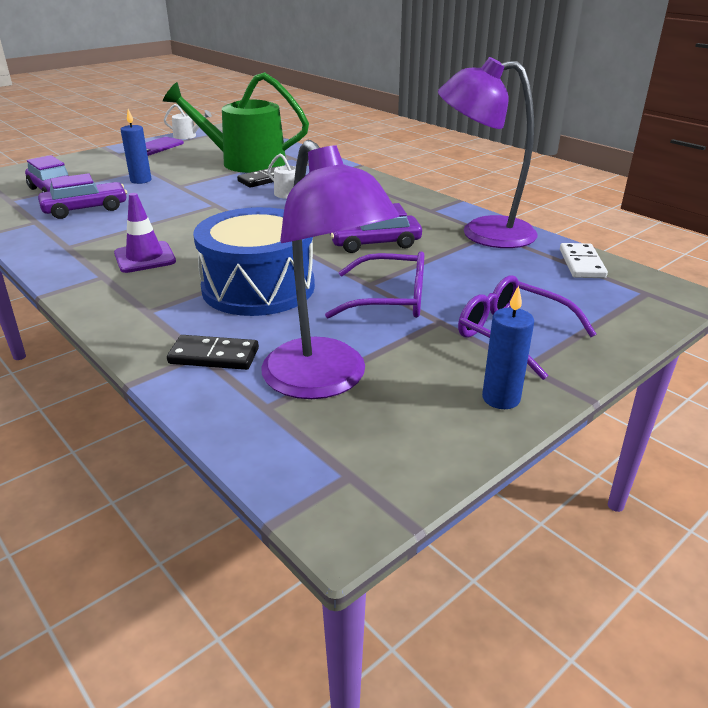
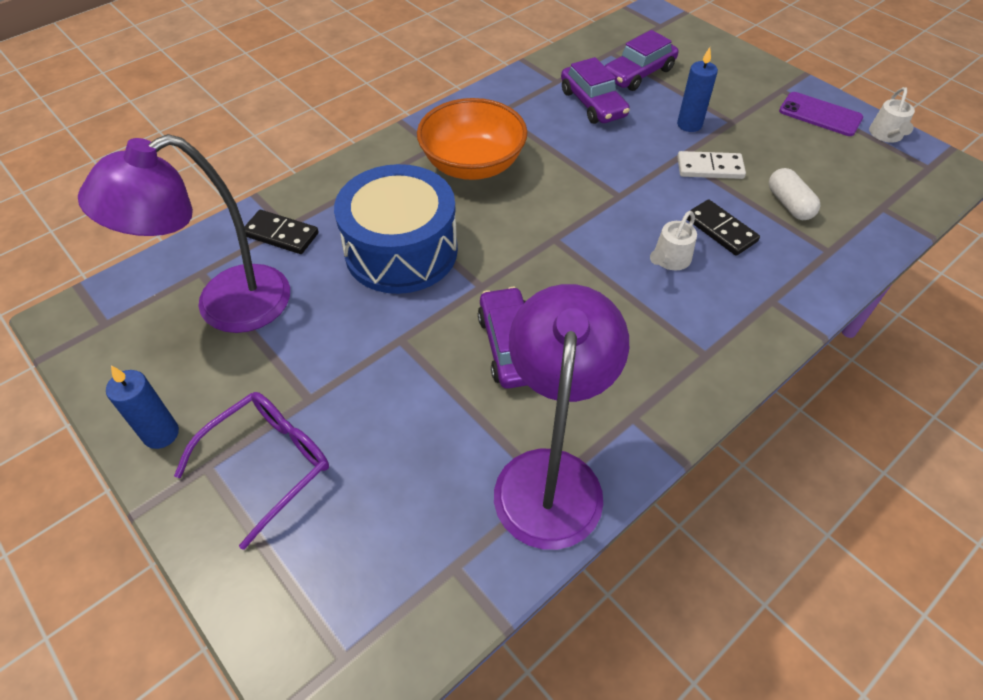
camera: 90 degrees right, 20 degrees up
purple traffic cone [114,193,176,273] -> orange bowl [417,98,527,180]
green watering can [163,72,309,173] -> white capsule [769,168,820,220]
black domino [167,335,259,370] -> black domino turned 75 degrees counterclockwise [244,210,319,254]
purple glasses [325,251,424,319] -> none
white domino [560,243,608,278] -> white domino moved to [677,151,746,179]

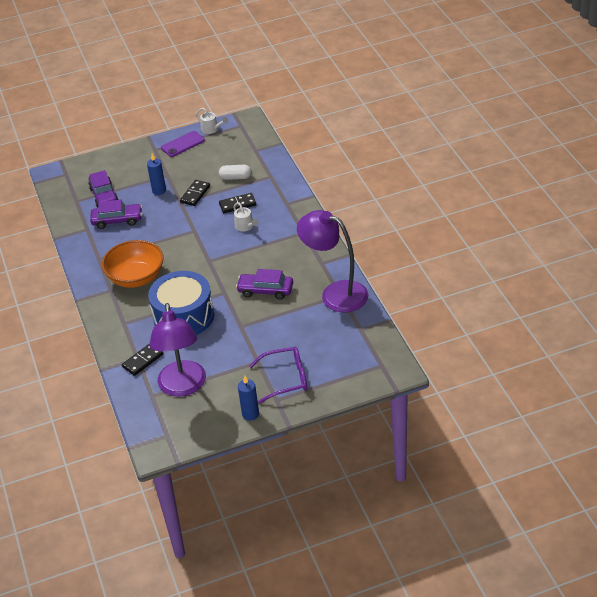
camera: 65 degrees left, 10 degrees down
purple glasses [174,392,329,550] -> purple glasses turned 105 degrees clockwise [249,347,307,404]
white domino [677,151,746,179] -> black domino [180,180,210,206]

